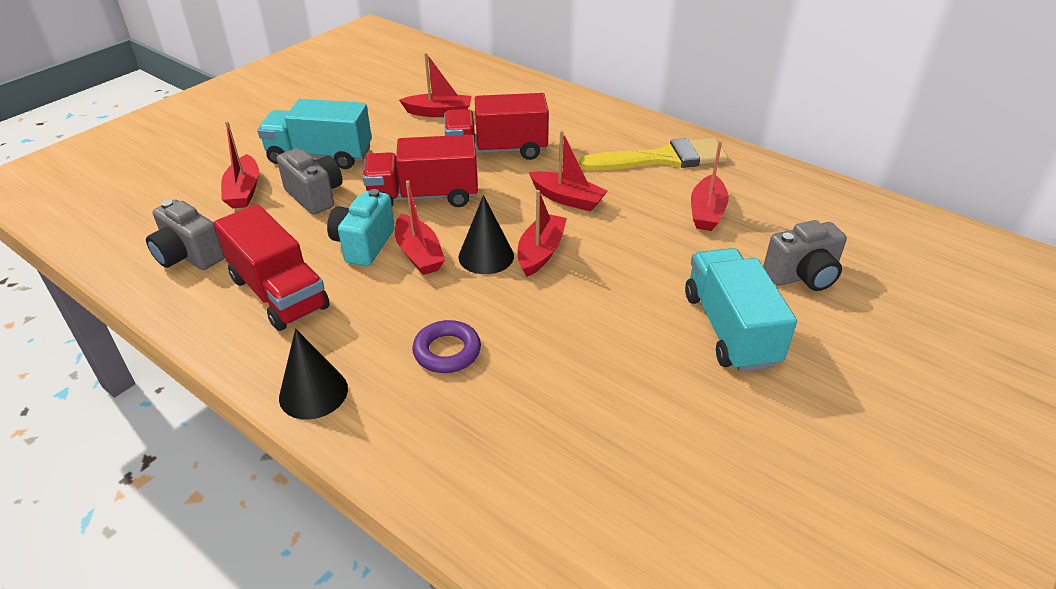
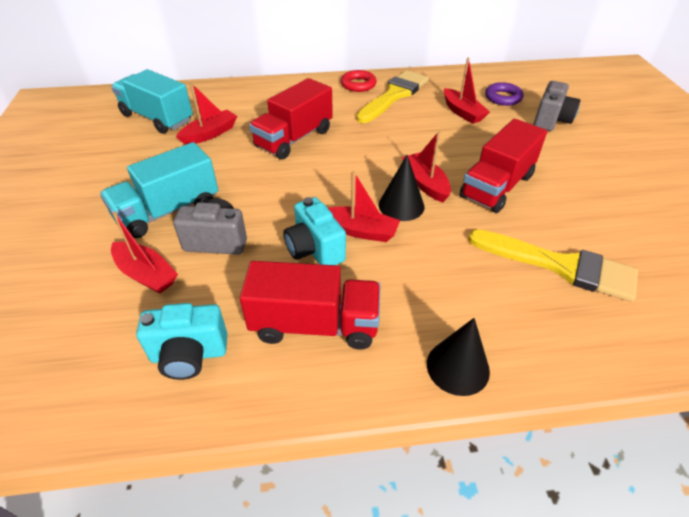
camera: 45 degrees left, 5 degrees up
grey camera [146,200,225,270] -> turquoise camera [136,303,227,380]
red truck [363,135,478,207] -> red truck moved to [459,119,547,213]
purple ring [412,320,481,373] -> purple ring moved to [485,82,524,106]
red boat [529,131,608,212] -> none
turquoise truck [685,248,797,372] -> turquoise truck moved to [111,69,193,134]
none -> red ring [341,70,376,92]
none -> yellow brush [468,229,638,302]

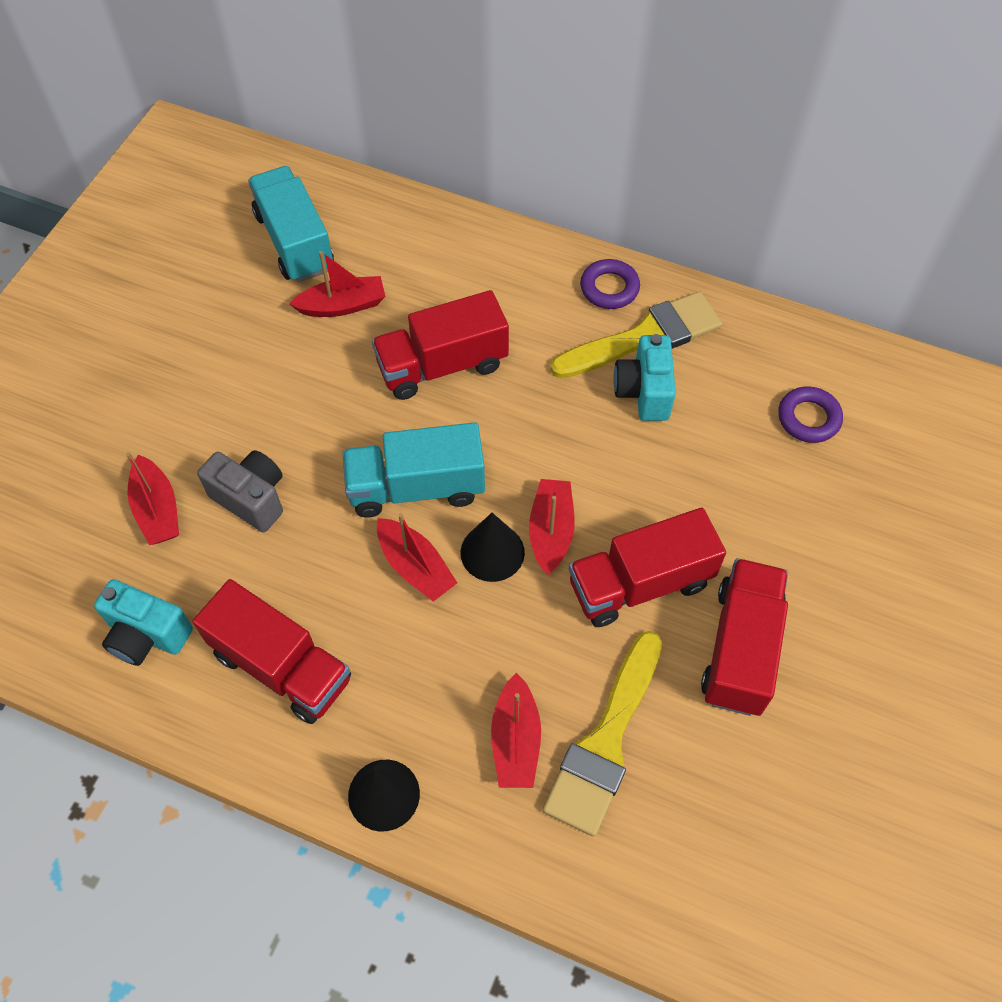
camera: 30 degrees right, 15 degrees up
turquoise truck [100,142,218,238] -> turquoise truck moved to [342,422,485,517]
turquoise camera [283,197,346,265] -> turquoise camera moved to [613,334,676,421]
red ring [341,70,376,92] -> purple ring [580,259,640,309]
red boat [444,58,490,124] -> red boat moved to [491,673,541,788]
yellow brush [468,229,638,302] -> yellow brush turned 60 degrees clockwise [543,631,662,837]
grey camera [534,81,580,131] -> none
none -> red truck [701,558,788,716]

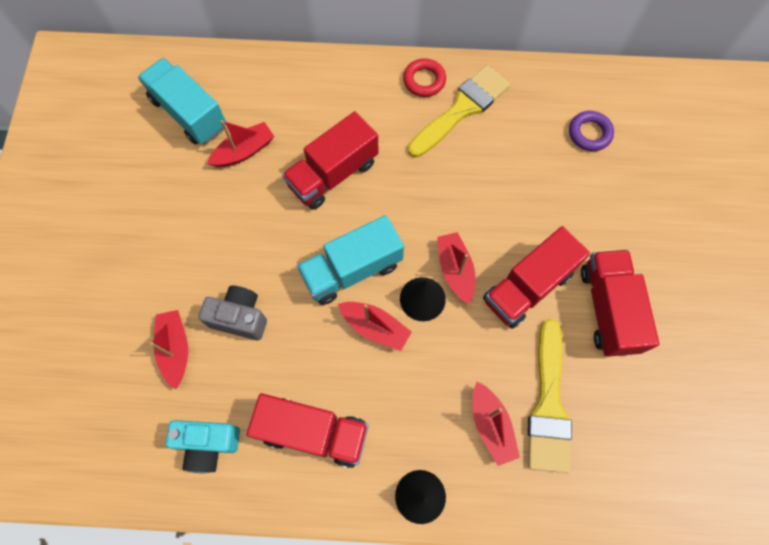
camera: 20 degrees left, 10 degrees up
red boat [126,452,179,545] -> red boat turned 150 degrees counterclockwise [150,310,188,389]
purple ring [580,259,640,309] -> red ring [403,59,446,97]
turquoise camera [613,334,676,421] -> none

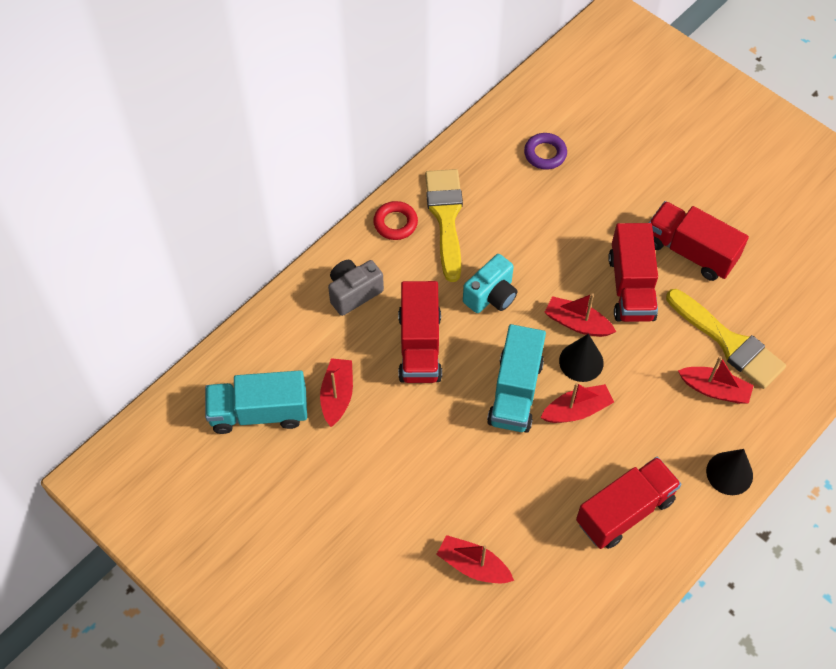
camera: 50 degrees left, 10 degrees down
turquoise camera [166,420,240,473] -> turquoise camera moved to [463,254,517,313]
grey camera [198,286,267,340] -> grey camera moved to [328,260,384,316]

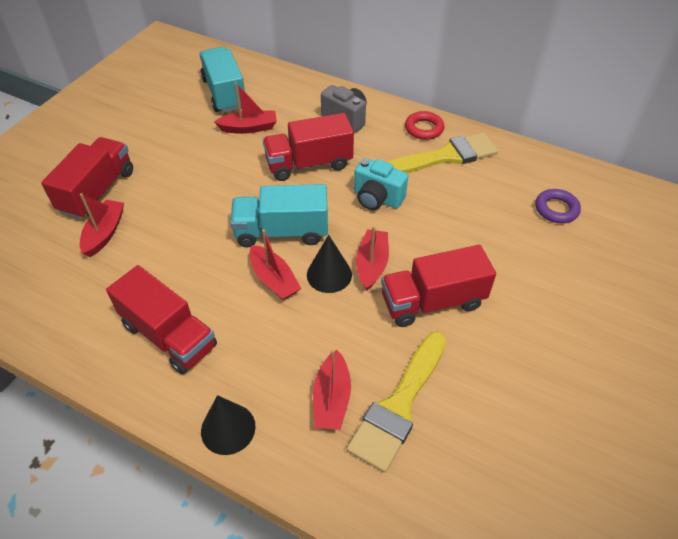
camera: 75 degrees right, 10 degrees down
red truck [649,201,749,281] -> red truck moved to [41,137,133,219]

